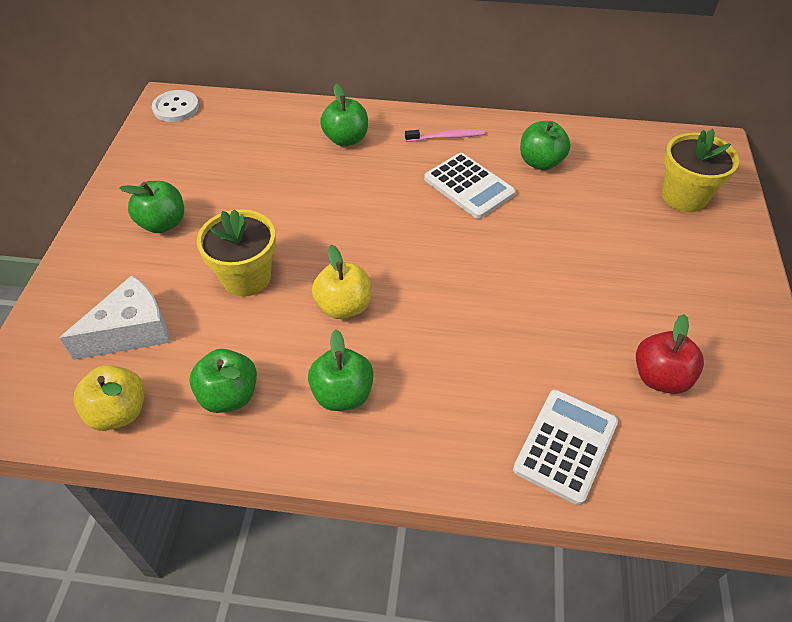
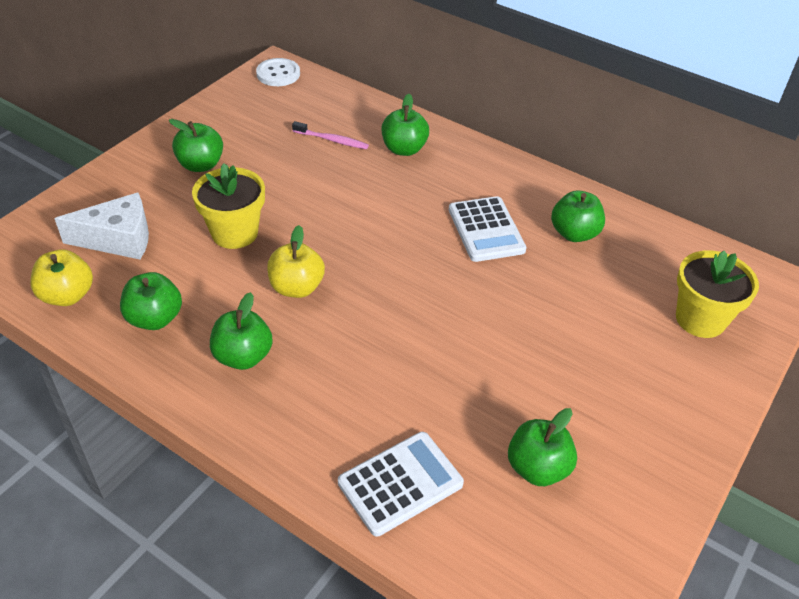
camera: 25 degrees right, 5 degrees down
pink toothbrush [405,129,485,142] -> pink toothbrush moved to [292,121,369,149]
red apple [636,314,704,394] -> green apple [508,408,577,486]

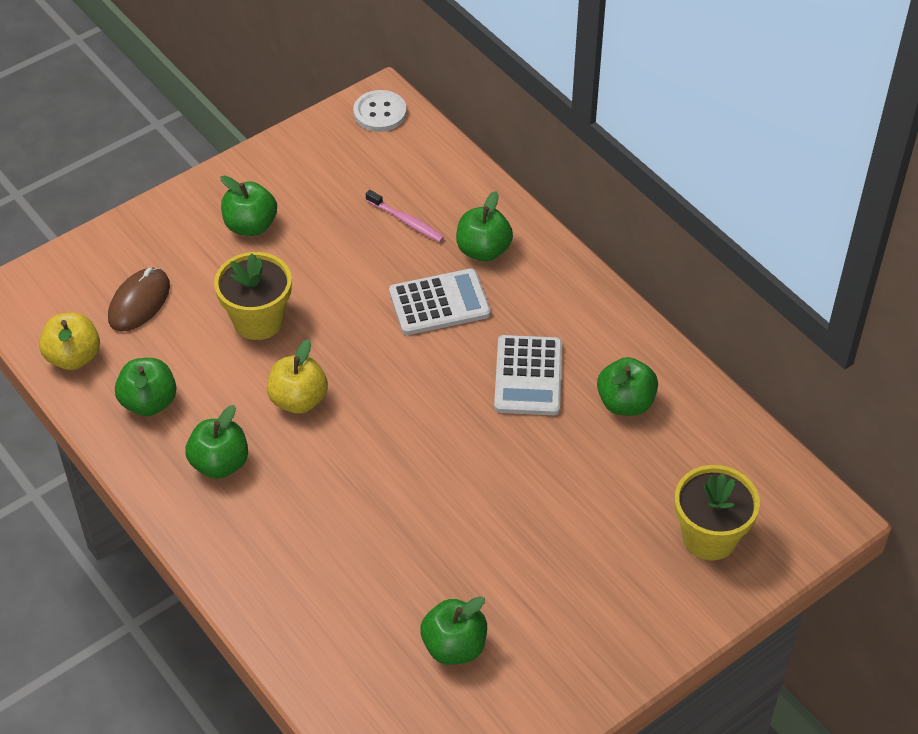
camera: 20 degrees right, 5 degrees up
white cheese [54,193,149,259] -> brown mouse [108,268,170,331]
white calculator [338,432,464,537] -> white calculator moved to [389,268,491,335]

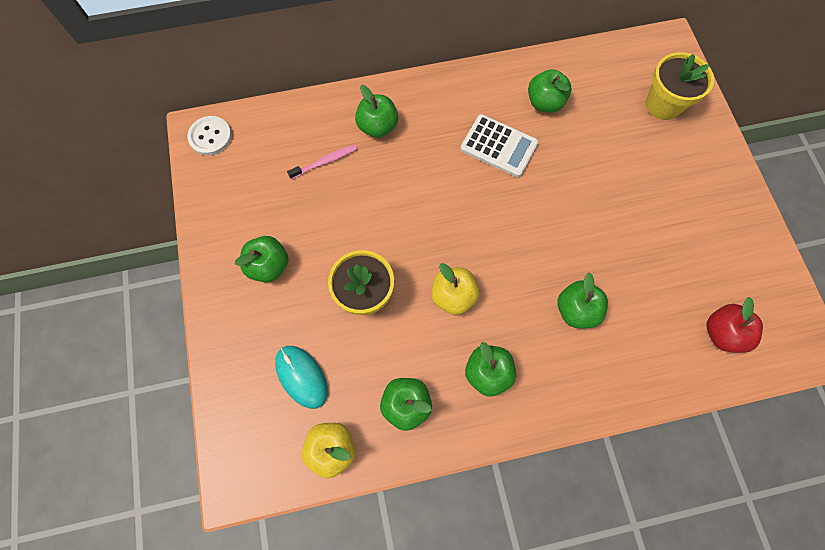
camera: 65 degrees left, 20 degrees up
brown mouse [108,268,170,331] -> turquoise mouse [275,346,328,409]
white calculator [389,268,491,335] -> none
green apple [420,596,487,665] -> green apple moved to [557,273,608,328]
none -> red apple [707,297,763,353]

